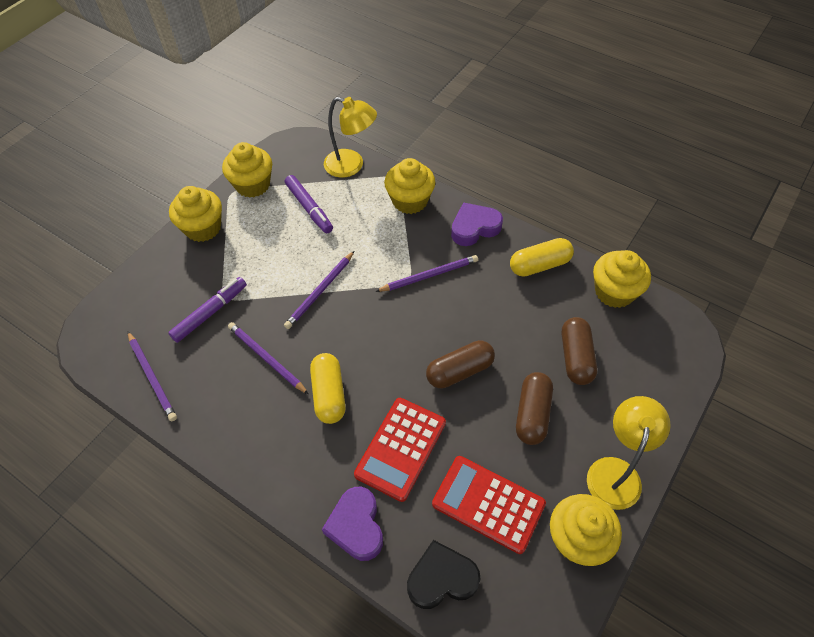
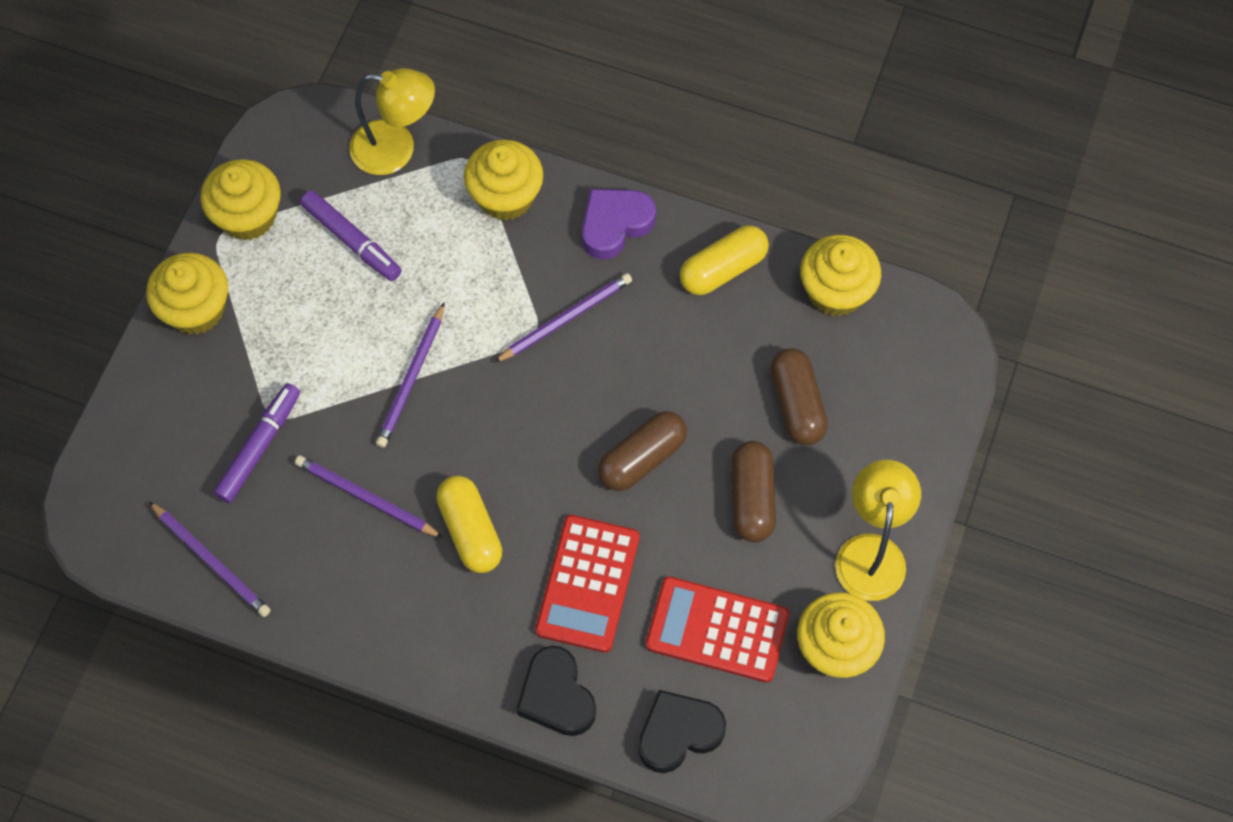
camera: 15 degrees left, 10 degrees up
purple heart [322,487,383,561] -> black heart [516,646,596,736]

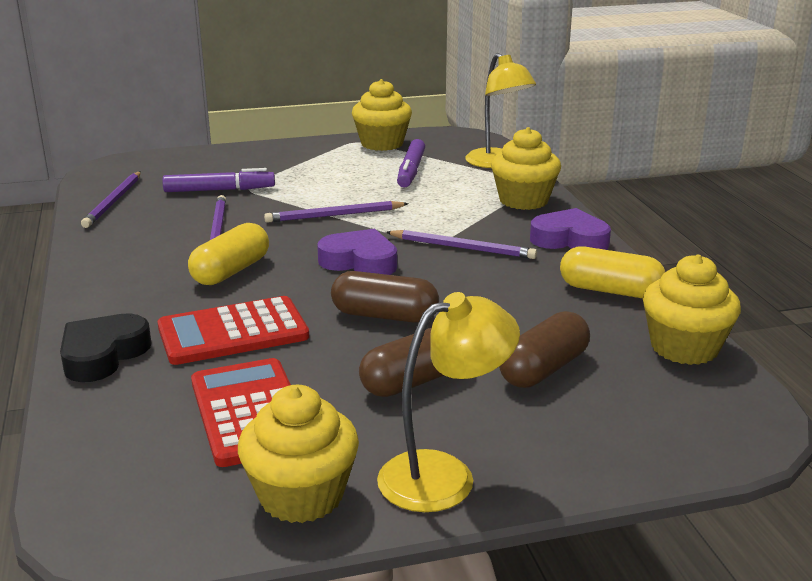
camera: 55 degrees right, 40 degrees down
yellow cupcake [146,253,228,335] -> none
black heart [638,690,726,773] -> none
none -> purple heart [317,229,397,275]

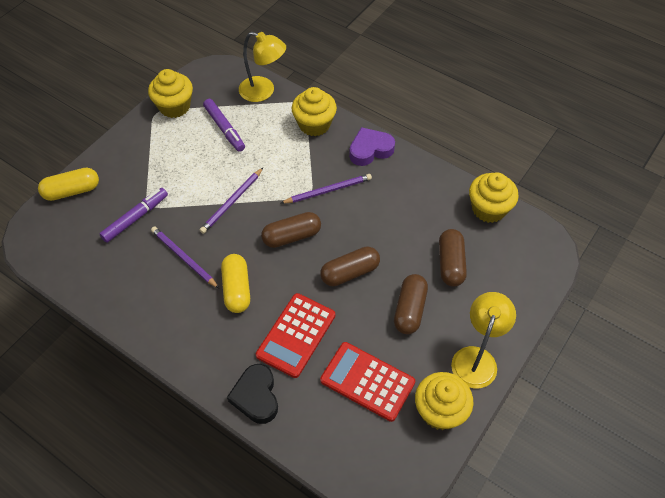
camera: 40 degrees left, 30 degrees up
purple pencil [81,171,141,228] -> none
purple heart [317,229,397,275] -> brown capsule [261,212,321,248]
yellow capsule [560,246,665,298] -> yellow capsule moved to [38,168,99,201]

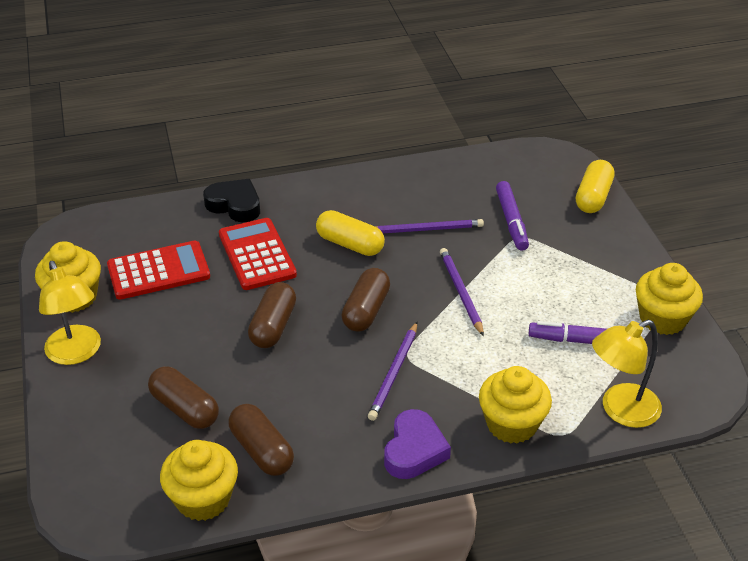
camera: 130 degrees right, 15 degrees down
brown capsule [394,274,428,334] -> brown capsule moved to [228,404,294,476]

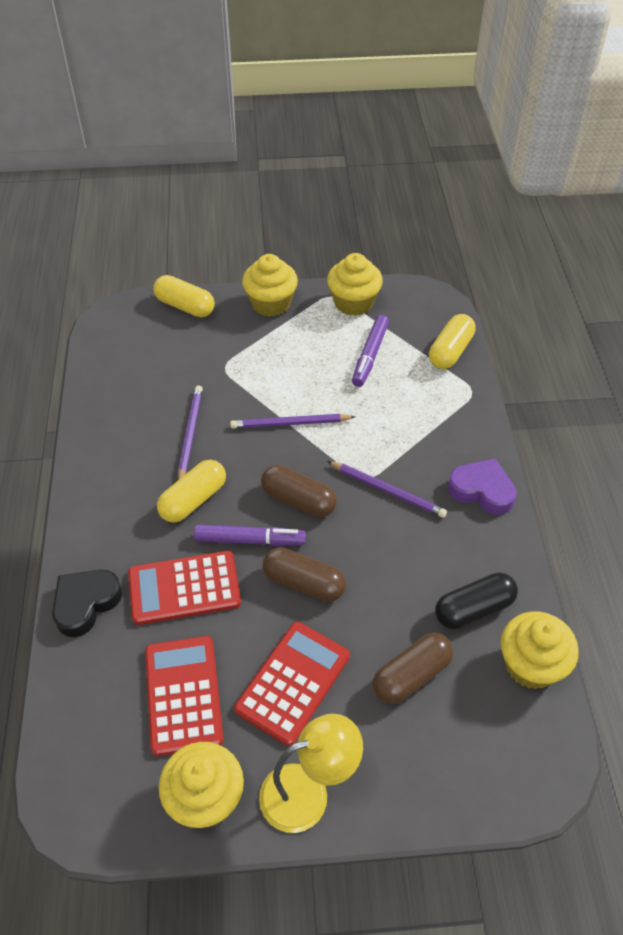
camera: 80 degrees left, 10 degrees up
brown capsule [228,404,294,476] -> black capsule [435,572,518,629]
yellow cupcake [479,366,552,443] -> yellow cupcake moved to [242,254,298,317]
purple marker [496,181,529,251] -> purple marker moved to [194,525,306,546]
yellow lamp [592,320,662,428] -> yellow capsule [429,314,476,369]
none -> red calculator [234,622,350,746]

